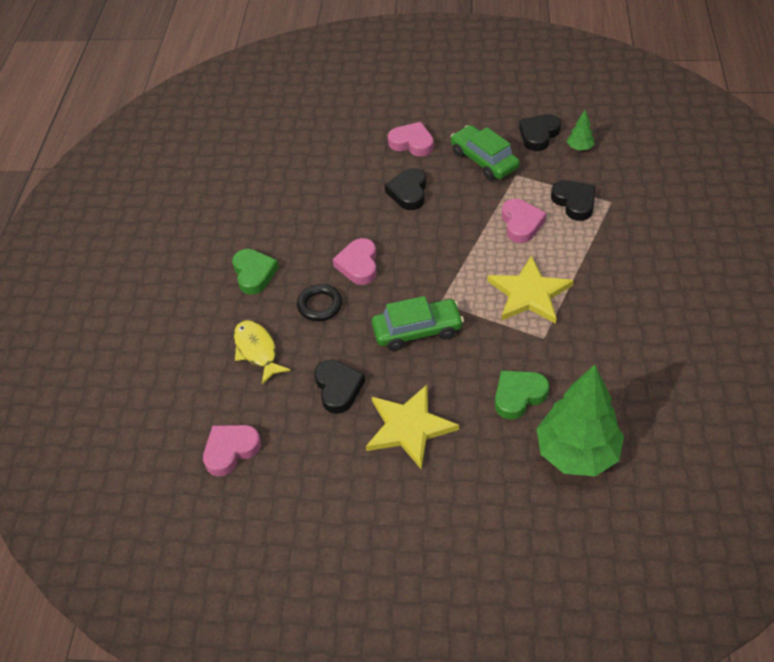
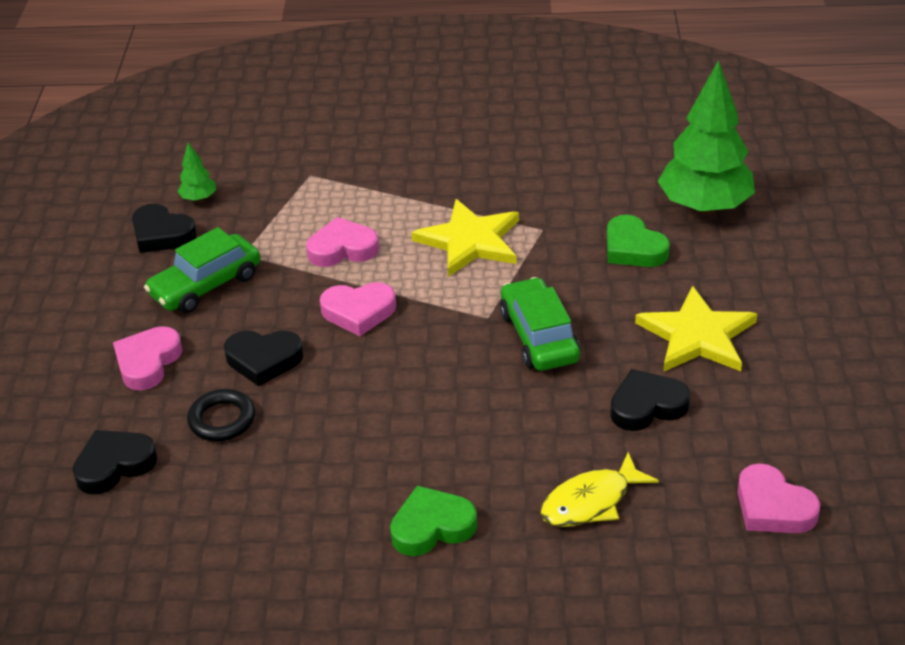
camera: 95 degrees left, 10 degrees down
black ring [297,284,342,321] -> black ring moved to [187,389,255,441]
pink heart [333,238,377,285] -> pink heart moved to [320,282,396,336]
black heart [551,180,595,221] -> black heart moved to [72,430,157,494]

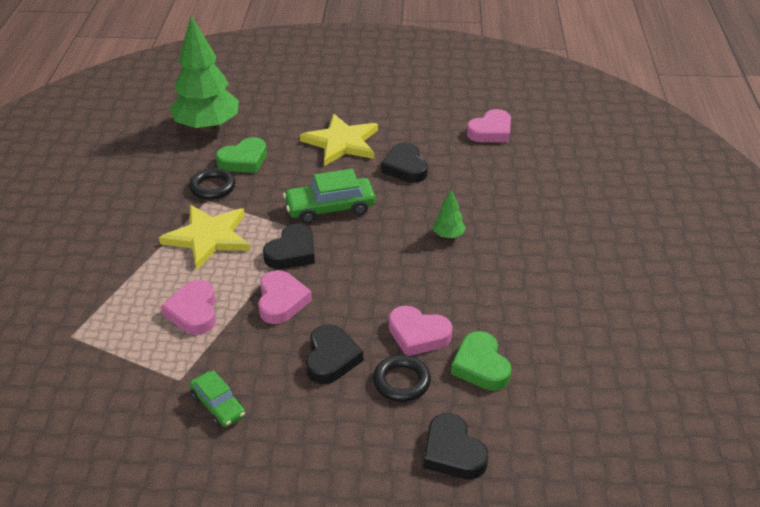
camera: 90 degrees left, 0 degrees up
pink heart [113,326,183,391] -> pink heart moved to [389,306,453,356]
black heart [132,204,197,253] -> black heart moved to [263,224,315,269]
green car [144,227,260,313] -> green car [189,370,246,427], size x0.62
green tree [177,142,216,202] -> green tree moved to [433,189,466,238]
green heart [390,486,477,556] -> green heart moved to [451,331,512,391]
yellow fish [540,452,659,527] -> none
none -> black ring [189,168,235,200]

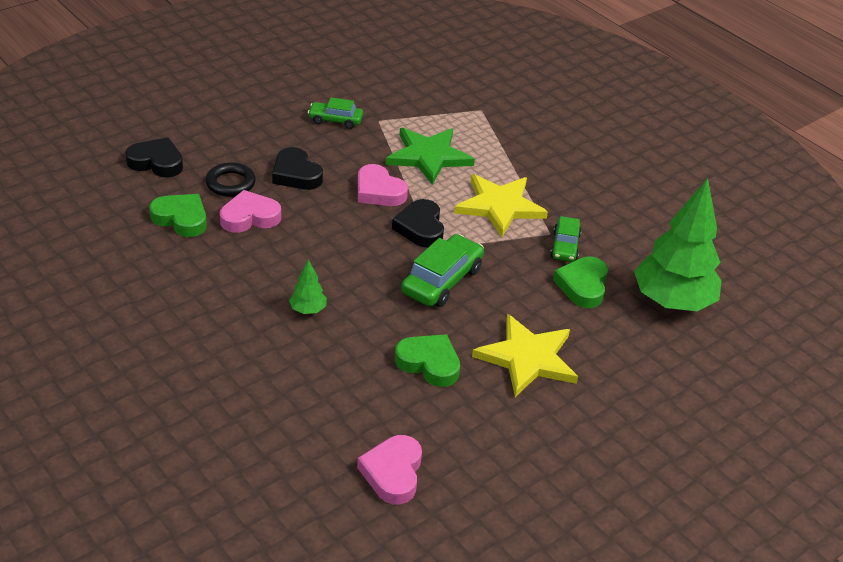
camera: 135 degrees right, 0 degrees up
pink heart [161,280,216,335] -> green star [386,128,475,185]
black ring [189,168,235,200] -> green car [550,216,581,262]
black heart [381,143,428,183] -> green heart [395,334,460,387]

